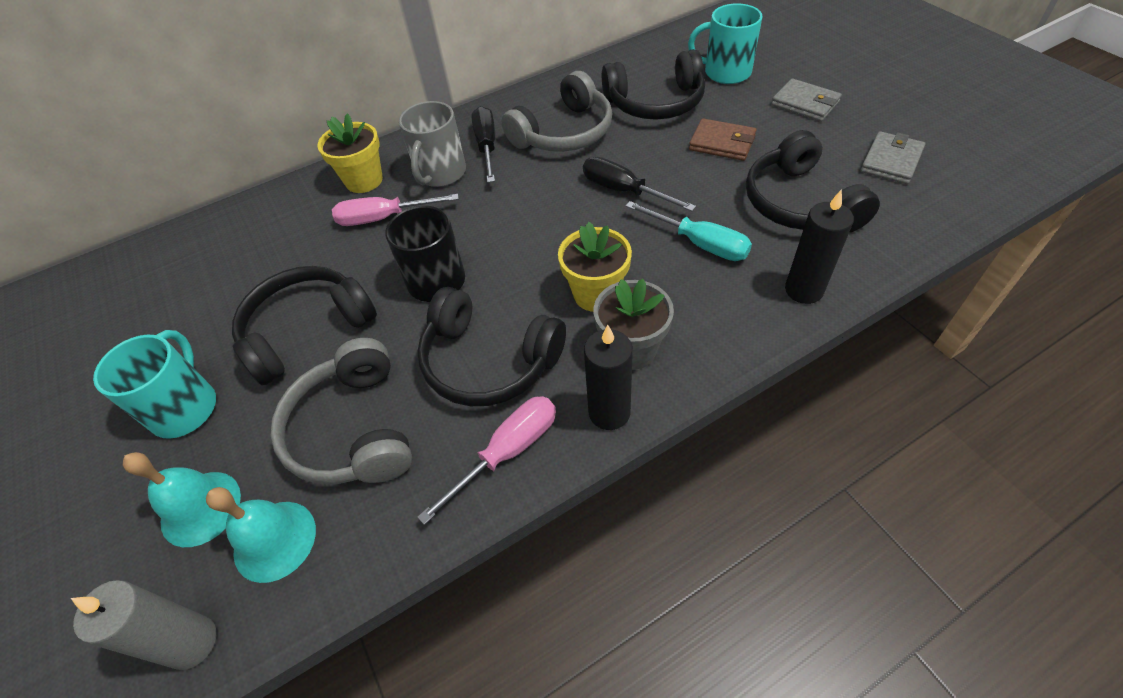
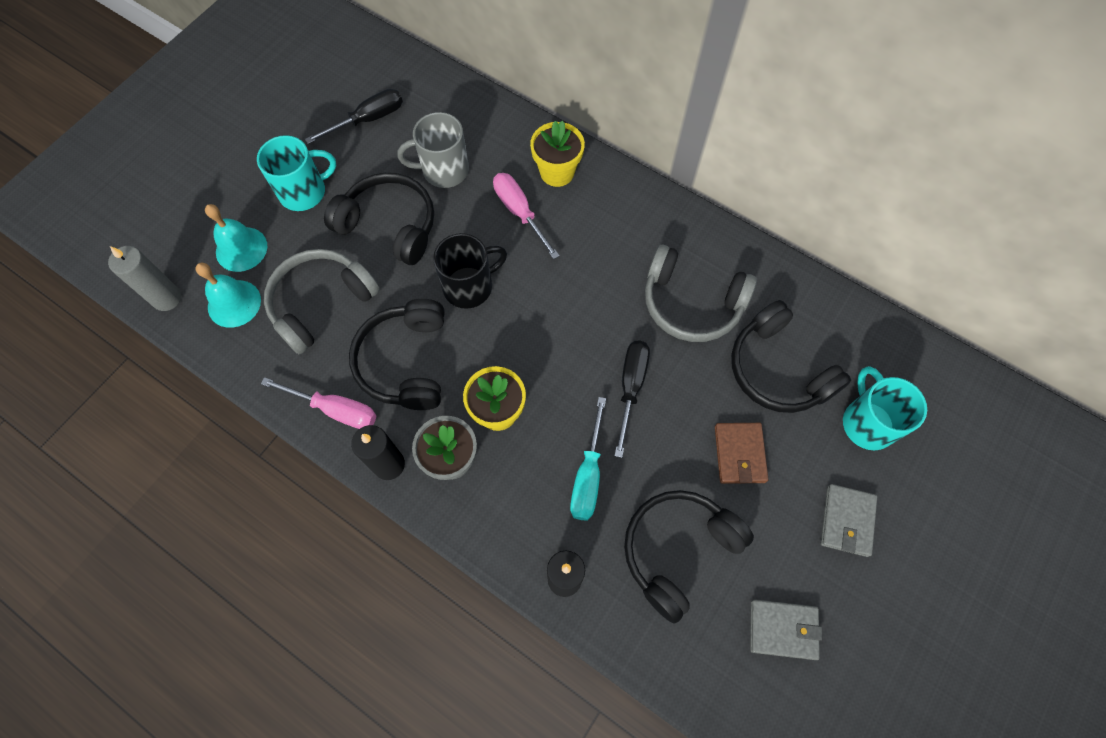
camera: 60 degrees right, 15 degrees up
grey mug [399,101,466,187] -> grey mug moved to [397,112,469,188]
black screwdriver [471,106,495,183] -> black screwdriver moved to [305,89,403,144]

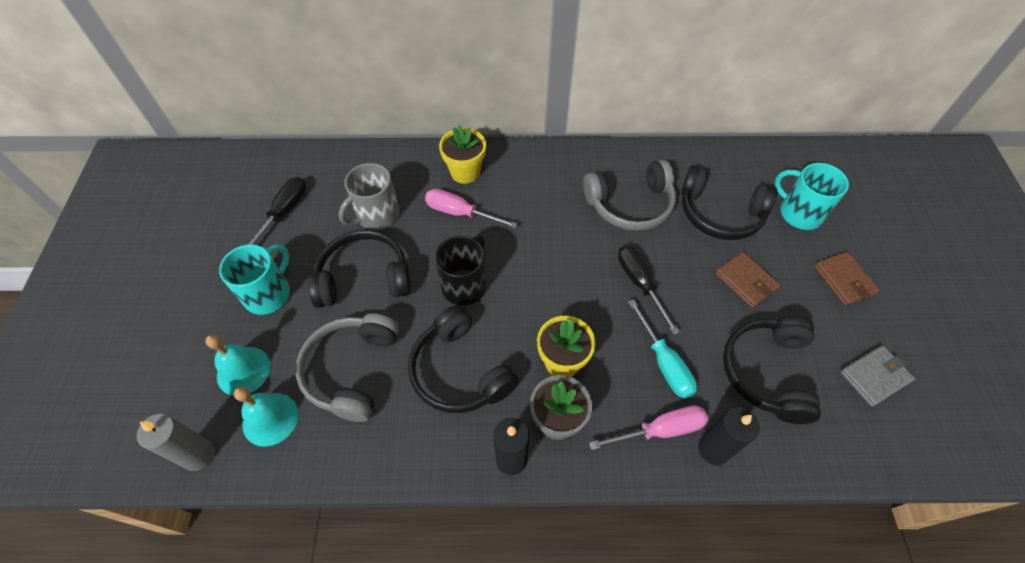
camera: 35 degrees left, 10 degrees down
pink screwdriver [261,377,376,429] -> pink screwdriver moved to [589,405,708,450]
grey wallet [821,484,877,557] -> brown wallet [814,252,880,306]

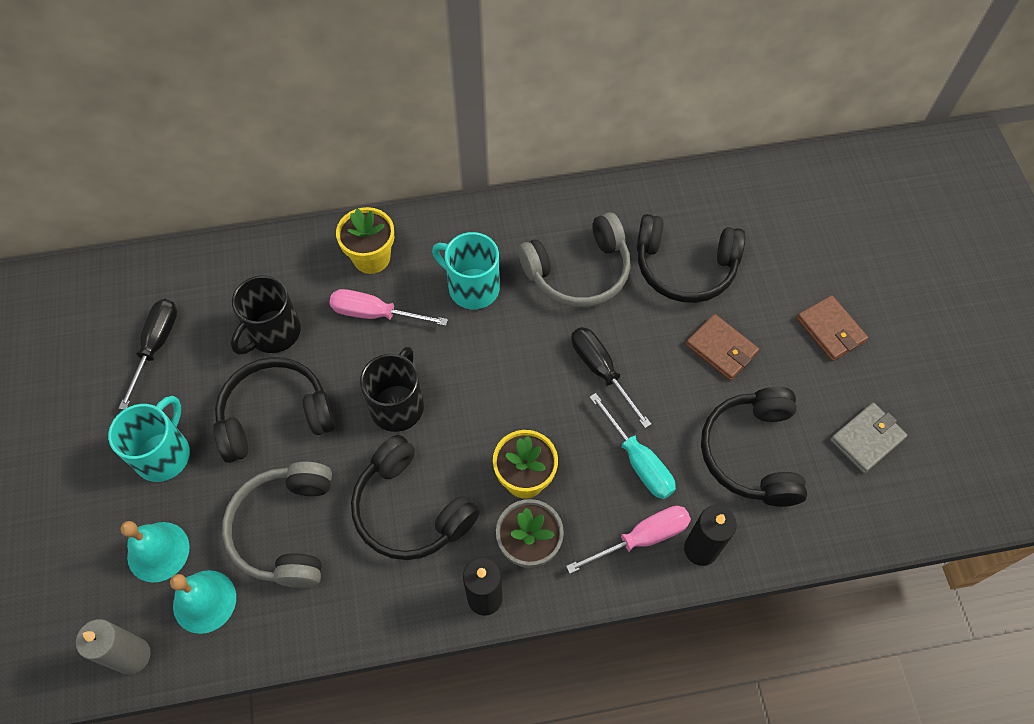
camera: 10 degrees left, 5 degrees up
grey mug [339,163,400,230] -> black mug [231,275,301,355]
turquoise mug [775,163,849,230] -> turquoise mug moved to [432,232,500,309]

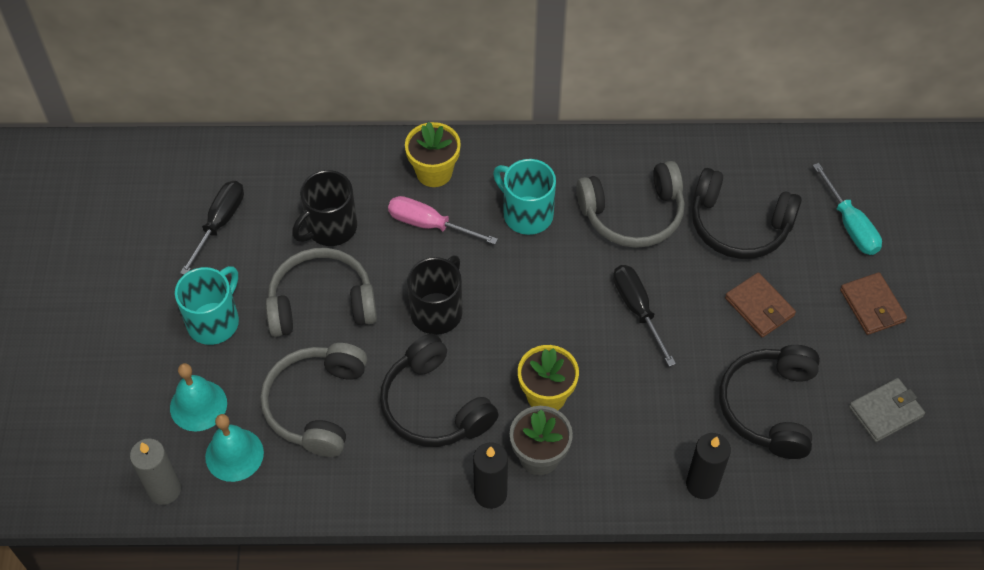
camera: 10 degrees right, 5 degrees down
black headphones [213,357,336,463] -> grey headphones [266,248,377,337]
pink screwdriver [566,506,691,574] -> none
turquoise screwdriver [589,393,676,499] -> turquoise screwdriver moved to [813,163,882,255]

